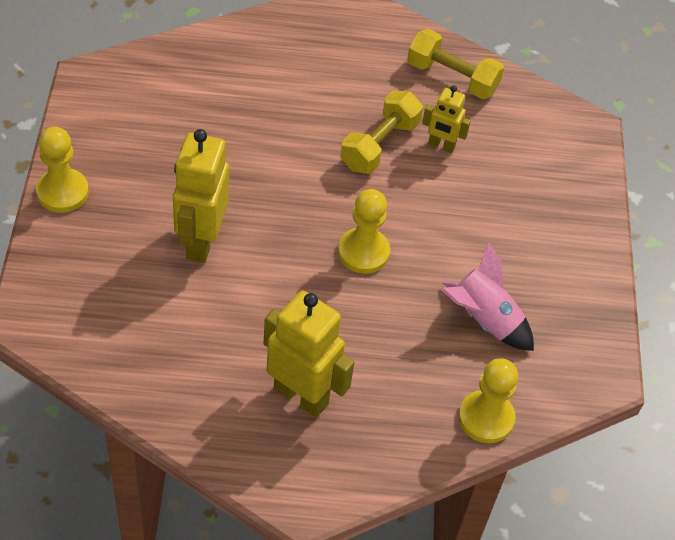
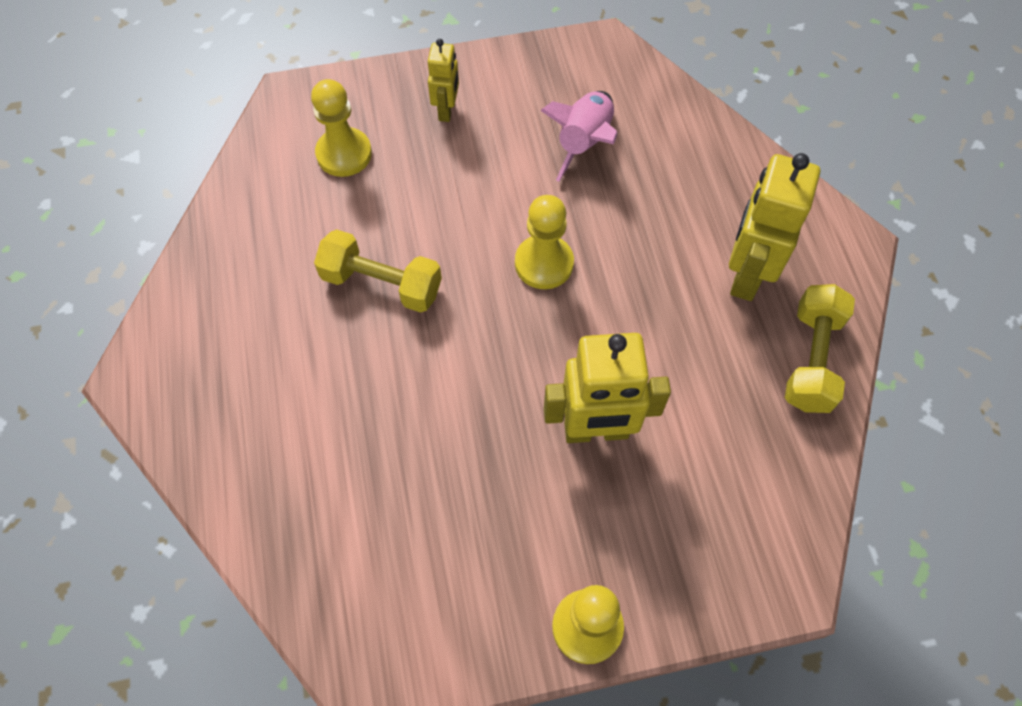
camera: 100 degrees left, 10 degrees up
yellow dumbbell [407,29,504,99] -> yellow dumbbell moved to [785,284,855,413]
yellow robot [422,86,471,153] -> yellow robot moved to [428,39,459,122]
yellow pawn [458,358,518,443] -> yellow pawn moved to [311,79,372,177]

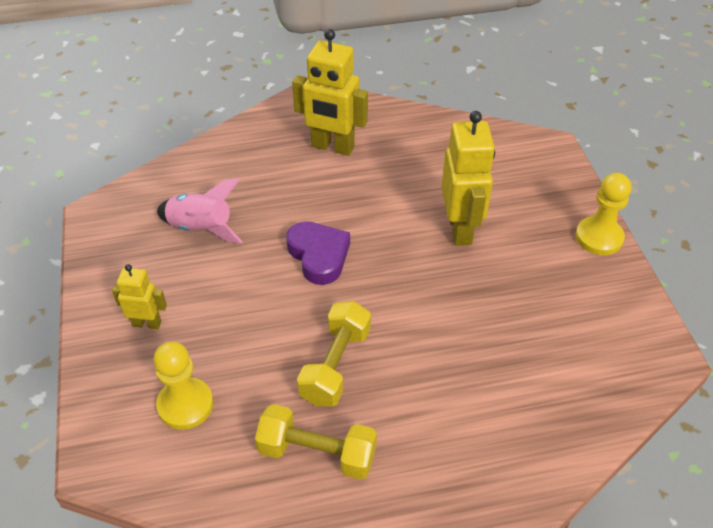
camera: 90 degrees left, 15 degrees down
yellow pawn [515,195,574,289] -> purple heart [286,221,350,285]
yellow dumbbell [785,284,855,413] -> yellow dumbbell moved to [255,404,377,480]

